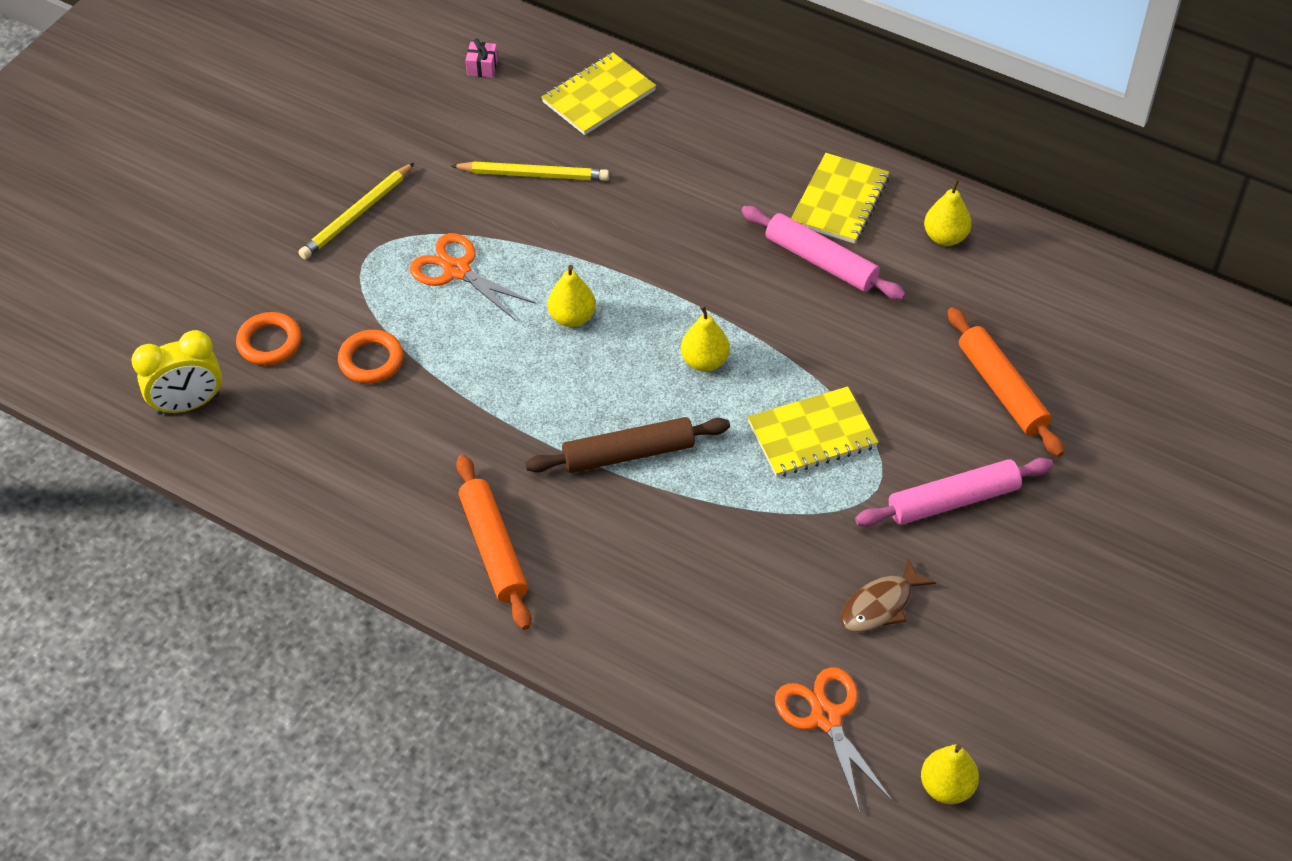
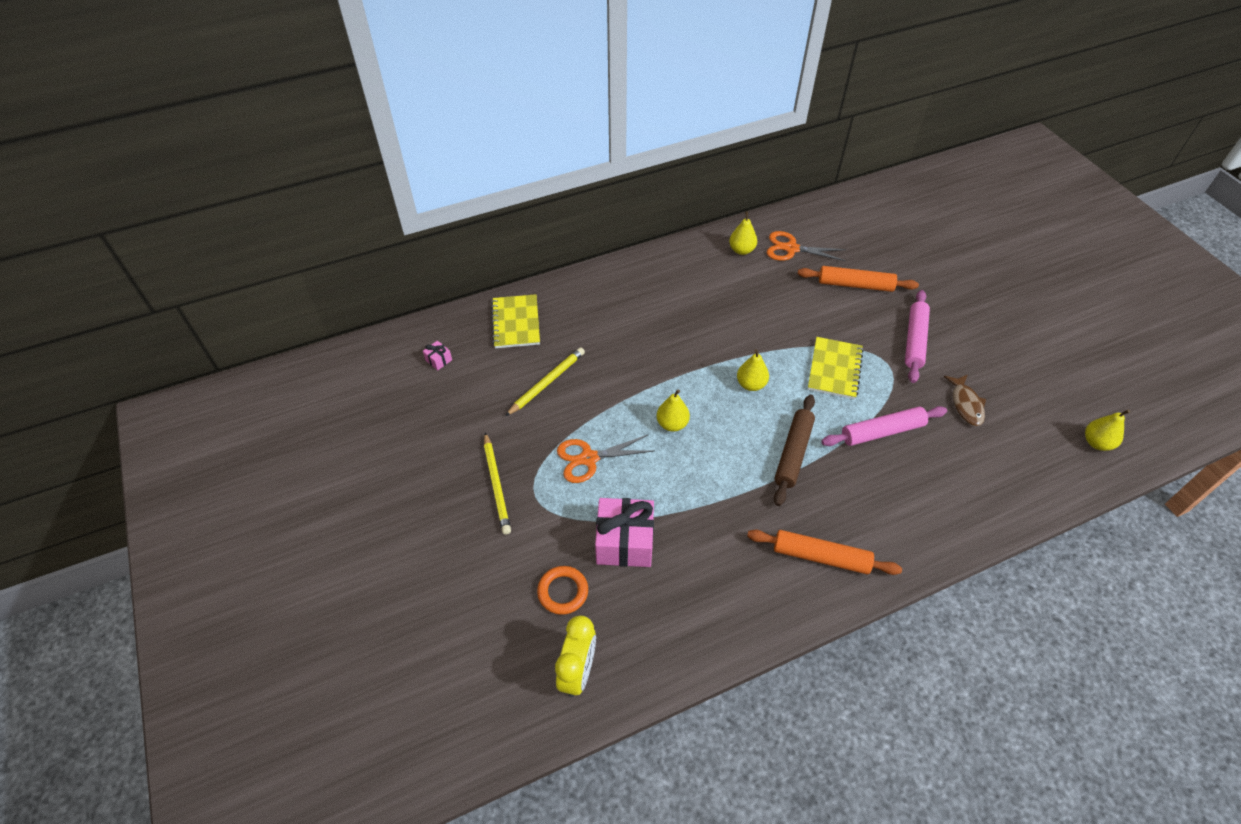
camera: 55 degrees left, 0 degrees up
orange ring [338,330,404,384] -> pink gift [595,498,654,567]
pink rolling pin [741,206,906,300] -> pink rolling pin moved to [821,406,947,446]
orange scissors [775,667,892,813] -> orange scissors moved to [767,231,846,261]
yellow notebook [791,153,889,244] -> none

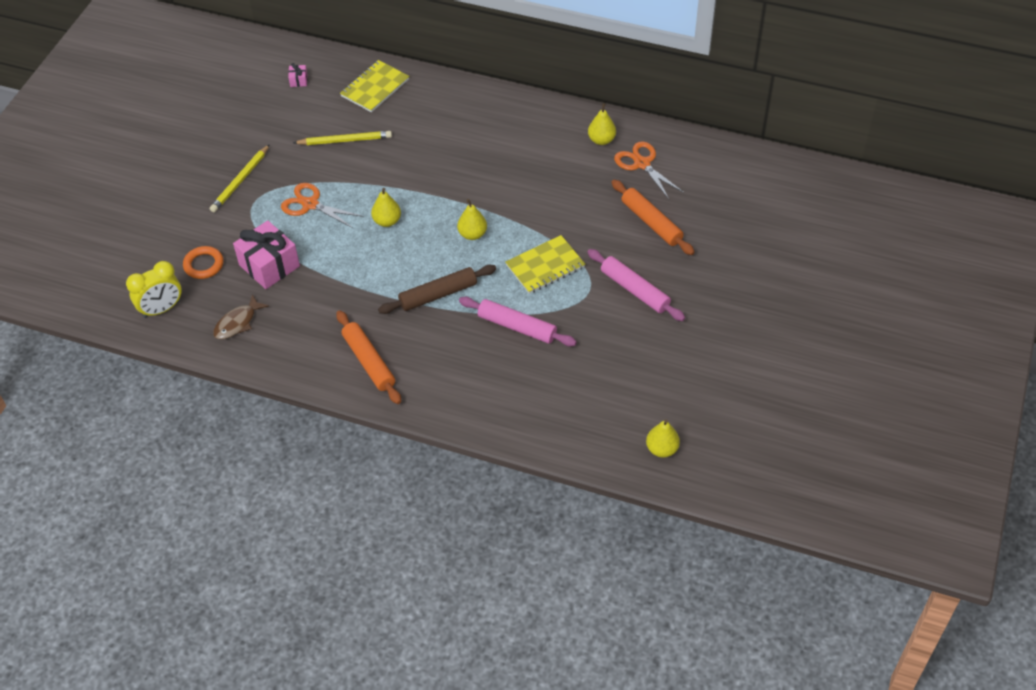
camera: 45 degrees right, 0 degrees up
pink rolling pin [905,290,930,383] -> pink rolling pin turned 75 degrees clockwise [587,249,685,321]
brown fish [944,375,986,426] -> brown fish moved to [213,294,269,339]

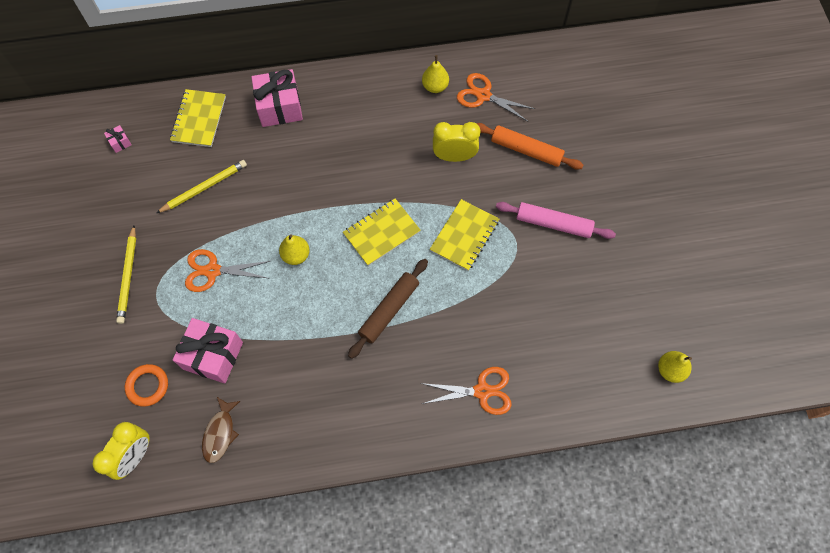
camera: 30 degrees left, 15 degrees up
orange rolling pin [336,310,401,404] -> none
yellow pear [457,199,487,240] -> yellow notebook [343,199,421,266]
pink rolling pin [459,297,577,346] -> none
none -> pink gift [251,69,303,127]
none -> orange scissors [421,367,512,415]
none -> yellow clock [433,122,480,162]

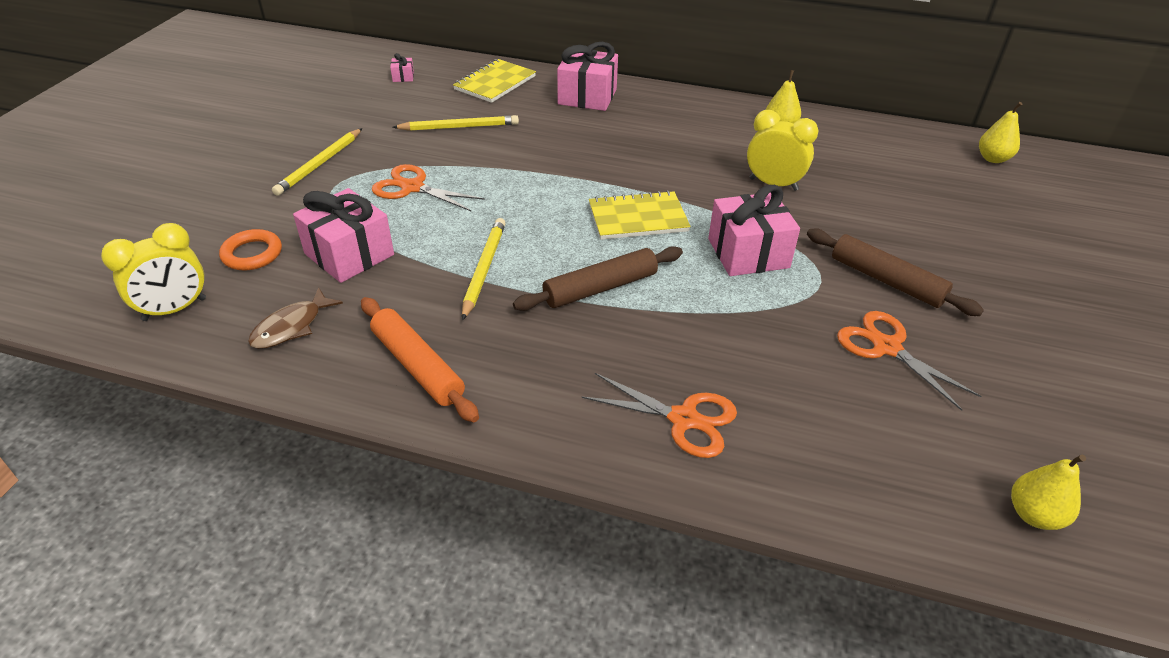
camera: 25 degrees right, 25 degrees down
yellow pear [279,234,310,265] -> yellow pear moved to [979,102,1022,163]
yellow notebook [430,199,499,271] -> pink gift [708,185,800,276]
orange scissors [457,73,535,122] -> orange scissors moved to [837,311,981,411]
orange rolling pin [476,123,583,170] -> orange rolling pin moved to [361,297,479,422]
pink rolling pin [496,202,616,239] -> brown rolling pin [807,229,984,316]
none -> yellow pencil [462,218,506,321]

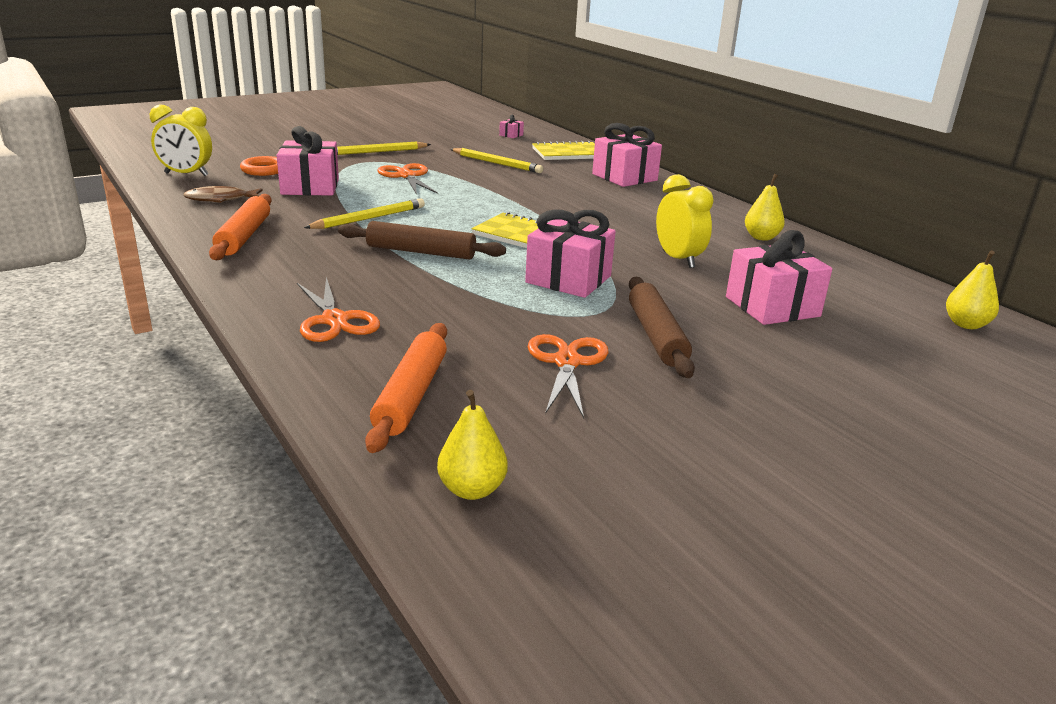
camera: 40 degrees right, 15 degrees down
none -> orange rolling pin [365,323,447,453]
none -> pink gift [726,230,832,325]

